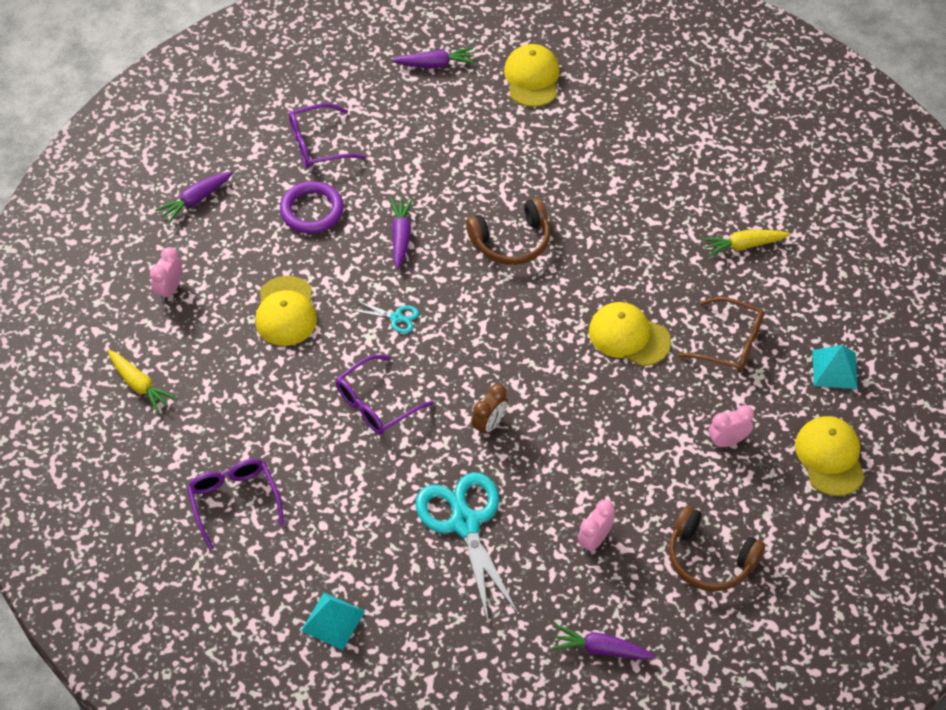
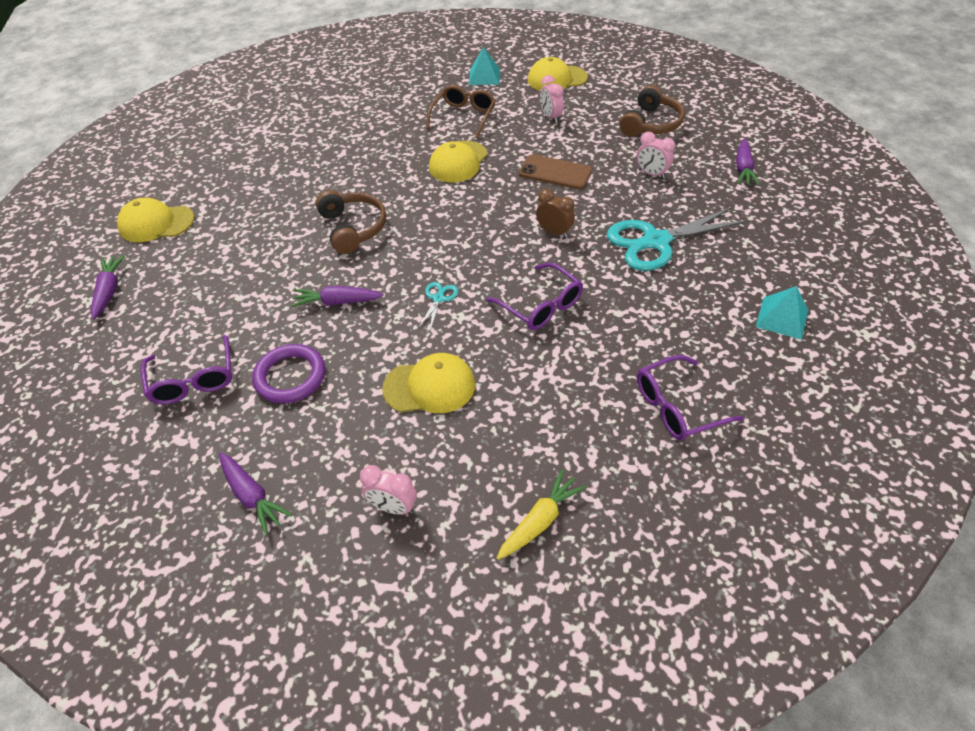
camera: 90 degrees left, 5 degrees down
yellow carrot [701,230,790,257] -> none
none -> brown phone [519,154,592,189]

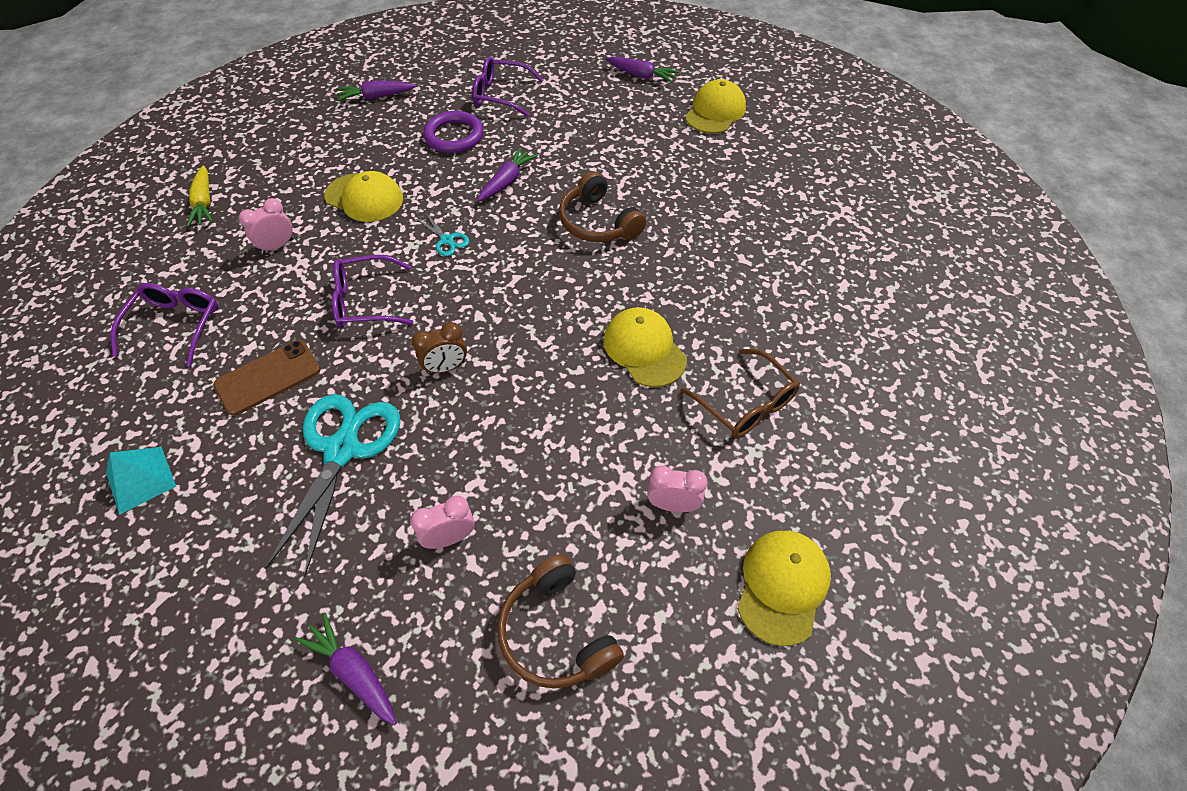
camera: 120 degrees right, 5 degrees up
brown headphones [316,190,386,254] -> brown headphones turned 45 degrees clockwise [559,171,646,242]
pink clock [360,465,417,515] -> pink clock moved to [239,198,294,254]
yellow cap [382,353,475,413] -> yellow cap turned 90 degrees counterclockwise [324,171,403,222]
turquoise pyramid [469,47,500,85] -> none
brown phone [519,154,592,189] -> brown phone moved to [213,340,321,416]

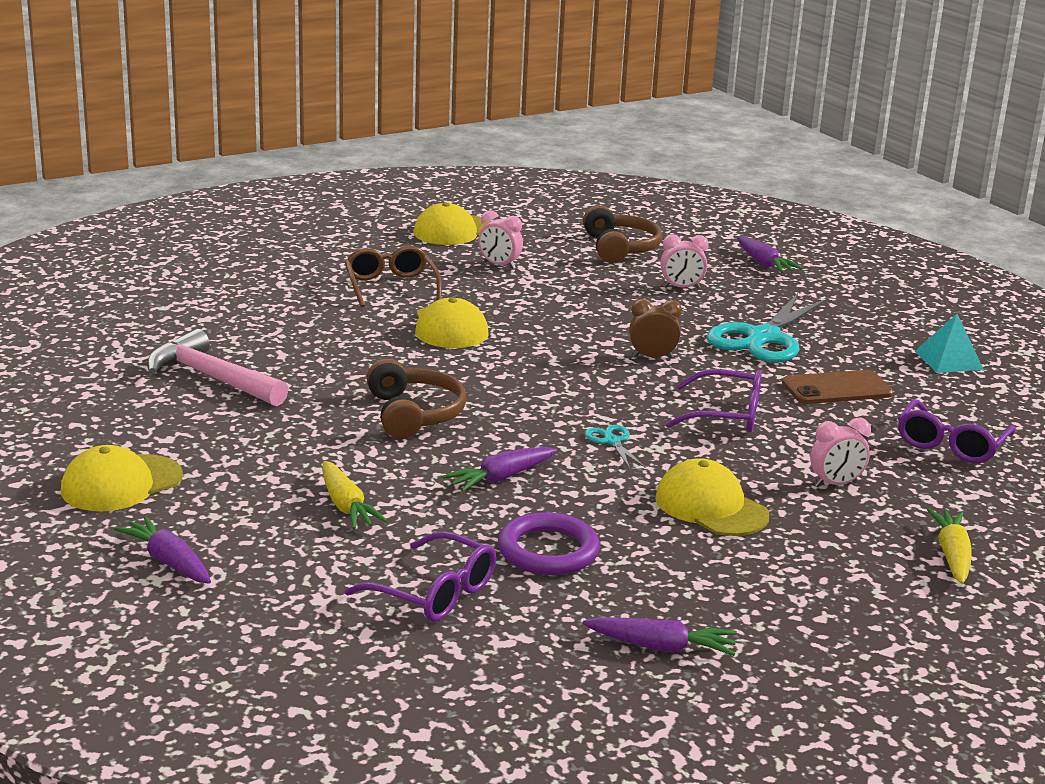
camera: 160 degrees left, 30 degrees down
none -> pink hammer [147,329,289,406]
none -> yellow carrot [322,461,388,529]

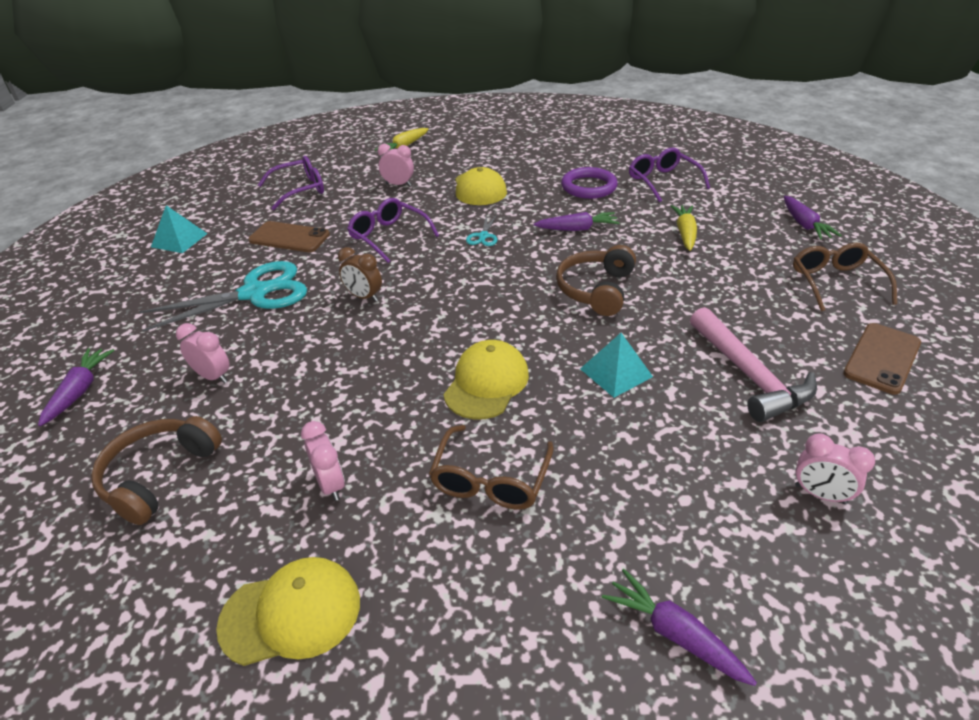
camera: 145 degrees left, 15 degrees up
yellow cap [61,445,183,511] -> brown glasses [793,243,897,312]
purple carrot [583,617,737,656] -> purple carrot moved to [602,569,757,686]
none -> turquoise pyramid [580,333,653,398]
none -> pink clock [795,433,875,504]
none -> brown phone [843,323,921,395]

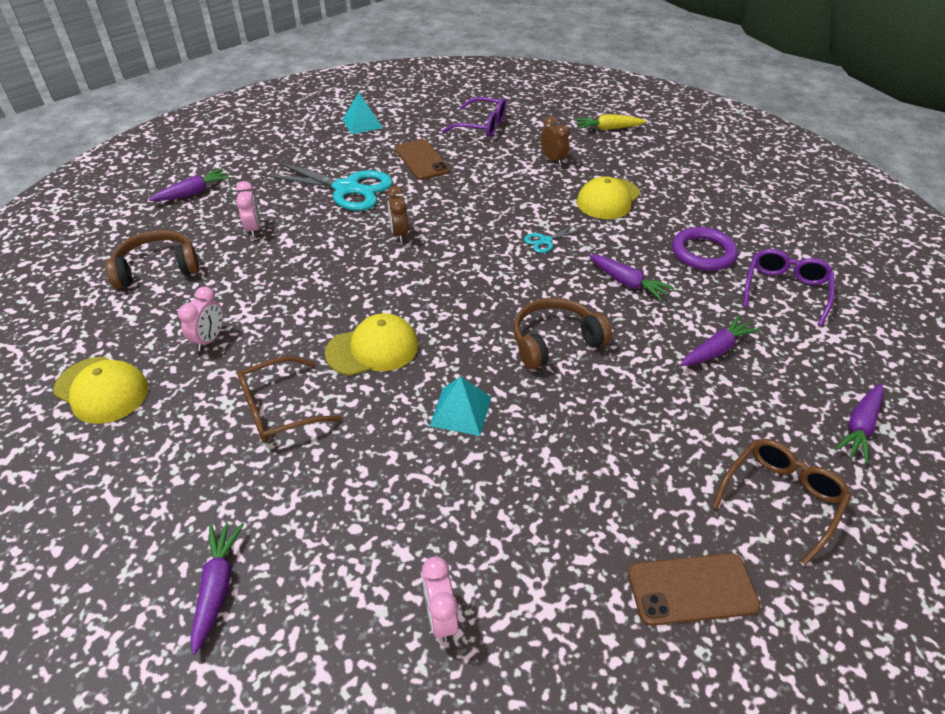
camera: 45 degrees right, 5 degrees up
purple glasses [347,198,439,263] -> none
pink clock [378,144,414,186] -> brown clock [541,116,570,166]
yellow carrot [671,205,697,251] -> purple carrot [680,315,760,366]
pink hammer [690,307,817,422] -> none

